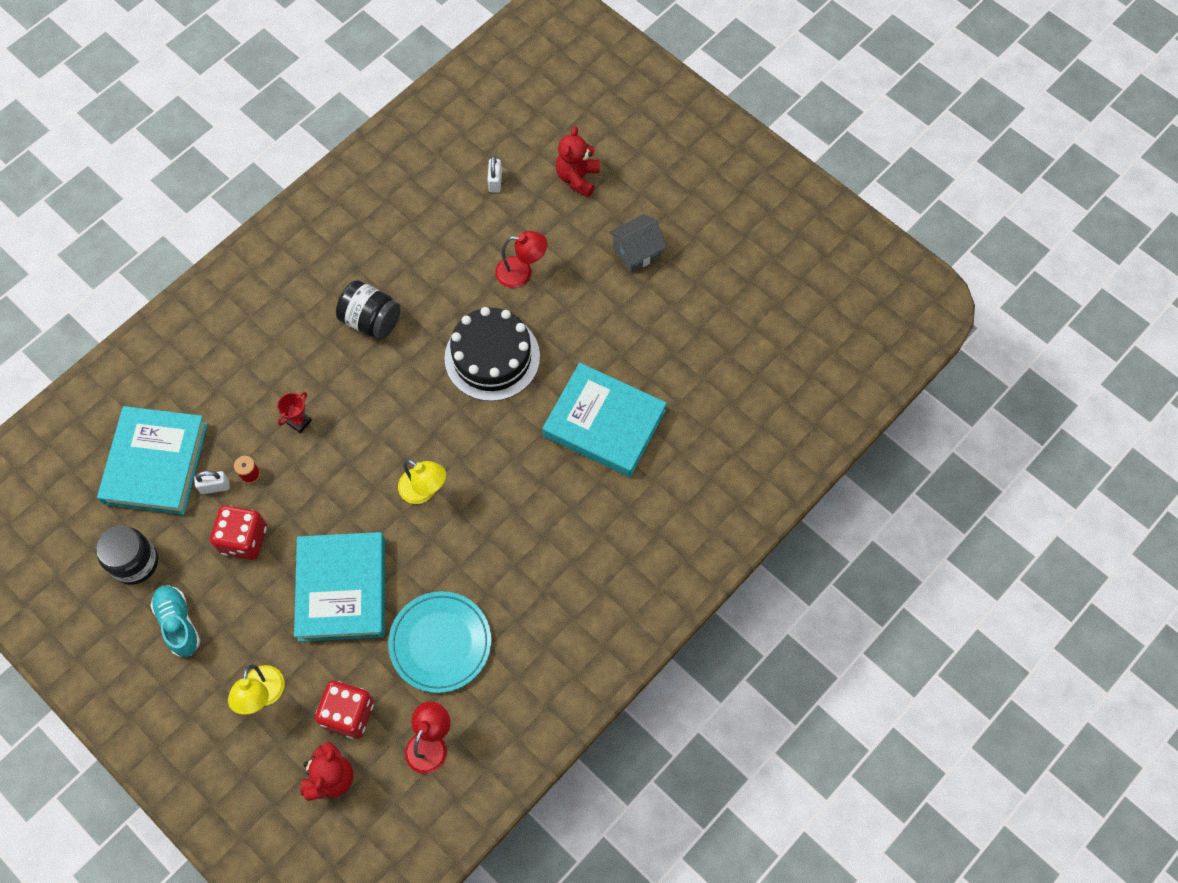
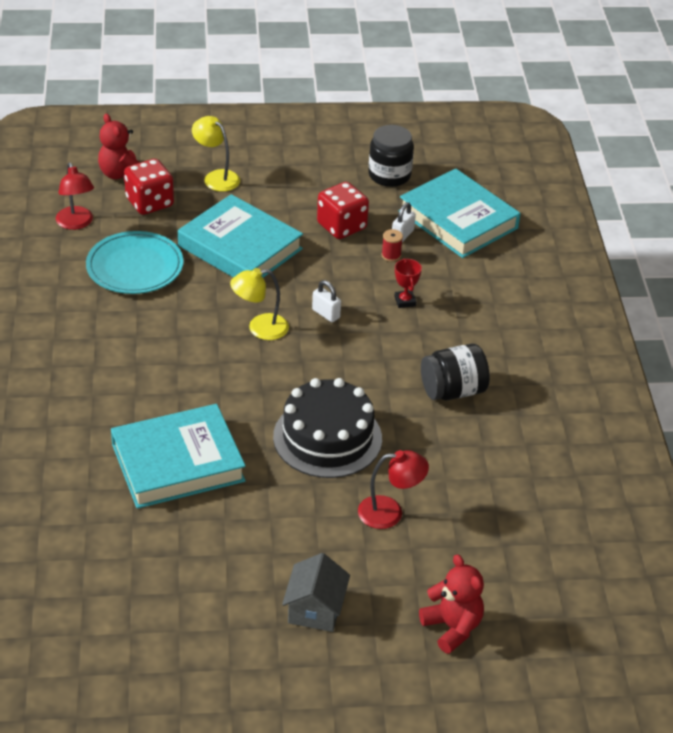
camera: 130 degrees right, 25 degrees down
turquoise shoe [151,585,200,657] -> none
white padlock [487,156,502,193] -> white padlock moved to [312,280,341,322]
red lamp [495,231,547,288] -> red lamp turned 135 degrees counterclockwise [358,450,429,529]

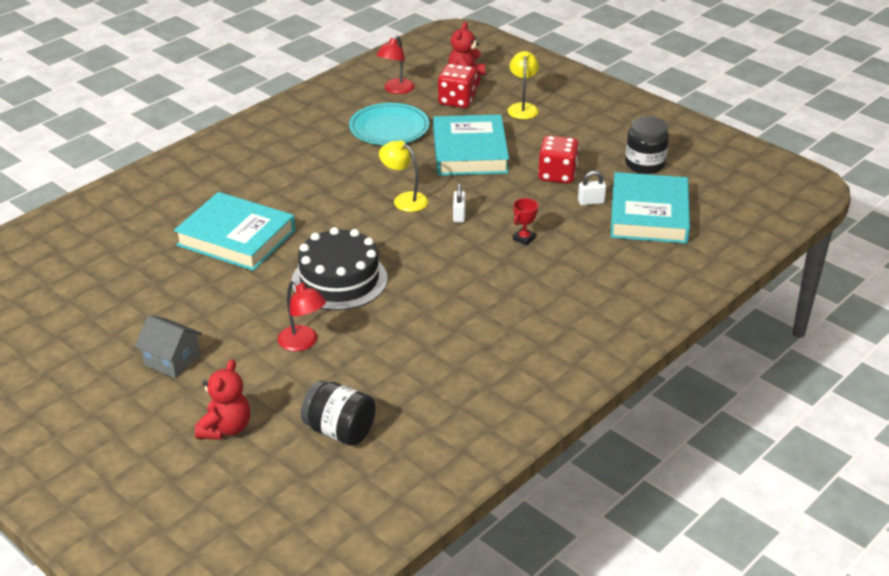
camera: 50 degrees right, 5 degrees down
grey house [282,553,350,632] -> grey house turned 60 degrees clockwise [135,315,202,378]
red spool [382,229,403,262] -> none
black jar [421,344,490,400] -> black jar moved to [301,380,376,446]

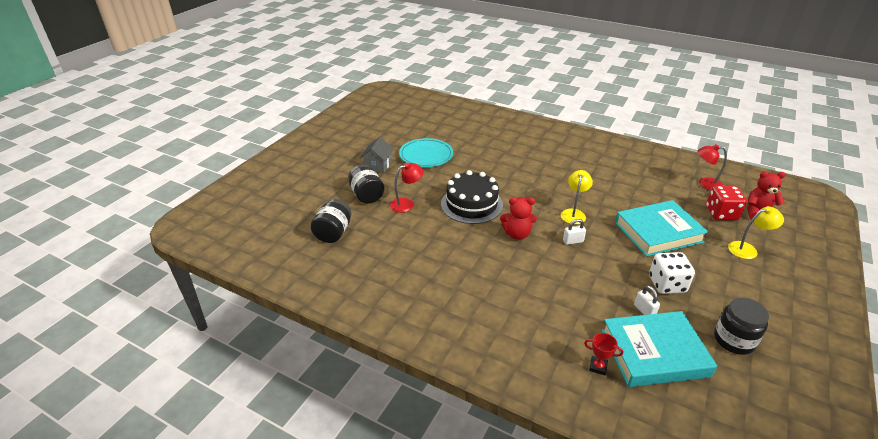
camera: 75 degrees right, 0 degrees up
turquoise book [174,192,295,271] -> none
red teddy bear [195,359,250,440] -> red teddy bear moved to [500,197,537,240]
red lamp [278,280,326,352] -> red lamp turned 150 degrees counterclockwise [390,162,423,213]
turquoise plate [349,103,430,145] -> turquoise plate moved to [399,138,453,167]
red trophy [513,198,538,245] -> red trophy moved to [584,333,623,375]
red dice [538,135,579,184] -> white dice [649,252,695,294]
none -> black jar [348,165,384,204]

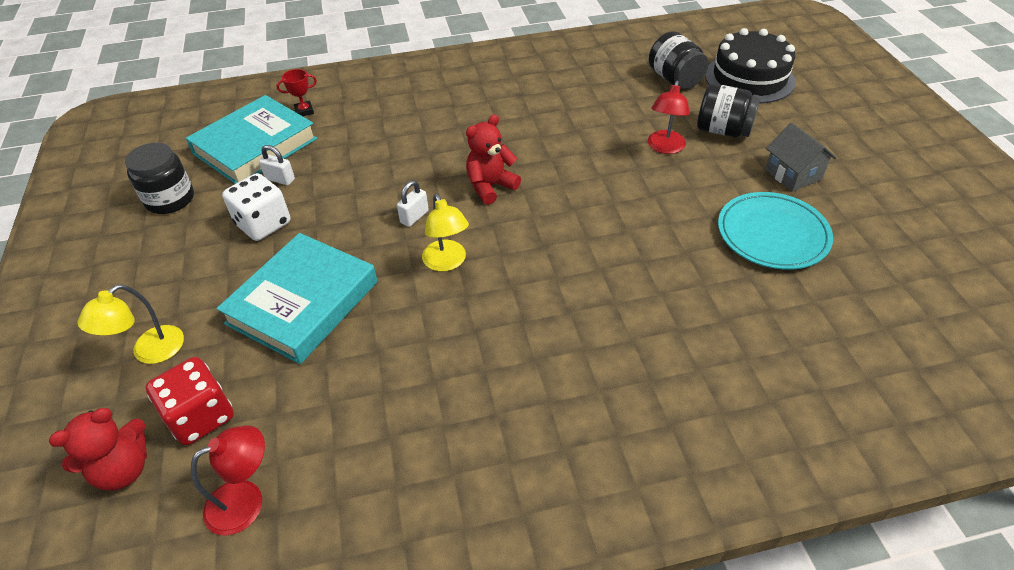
camera: 140 degrees right, 10 degrees up
black cake [441,170,503,224] -> black cake moved to [705,28,796,103]

